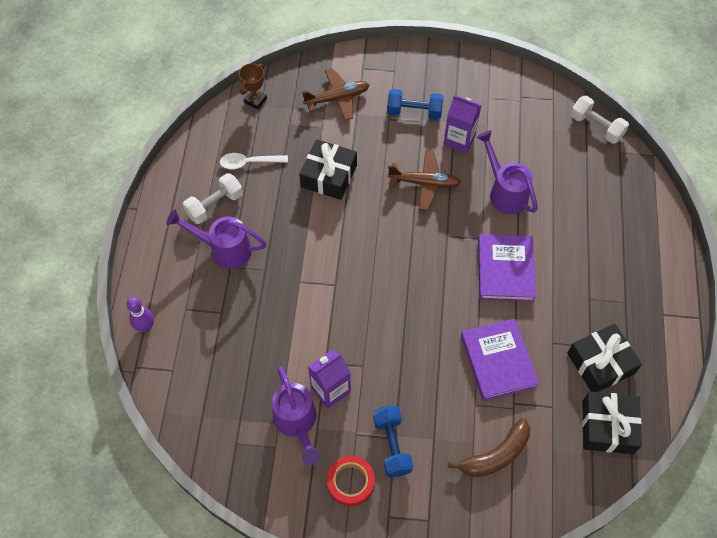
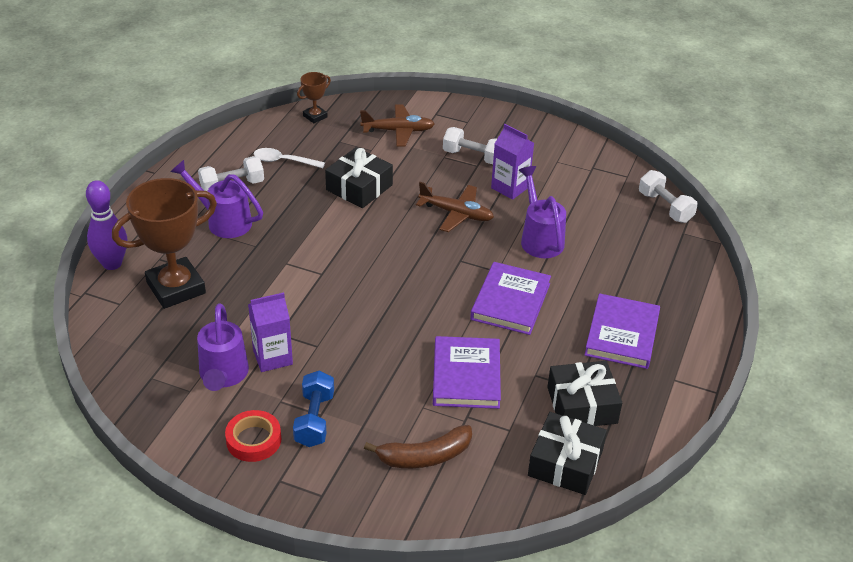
camera: 15 degrees right, 20 degrees down
purple bowling pin [127,297,154,332] -> purple bowling pin [86,180,127,270], size x1.53
blue dumbbell [387,89,444,120] -> white dumbbell [443,127,497,164]
none -> brown trophy [112,178,217,309]
none -> purple book [585,293,660,369]

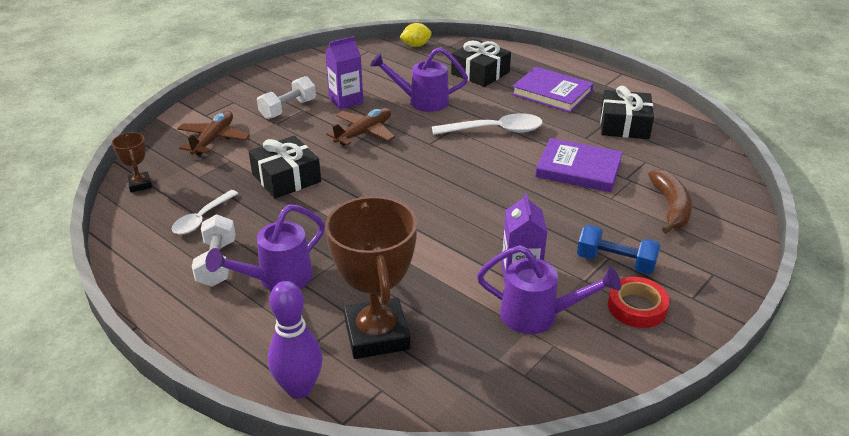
camera: 70 degrees left, 5 degrees down
purple book [470,262,551,335] -> white spoon [432,113,543,135]
black gift [528,412,607,495] -> black gift moved to [451,40,511,87]
white dumbbell [639,170,698,223] -> yellow lemon [399,23,432,47]

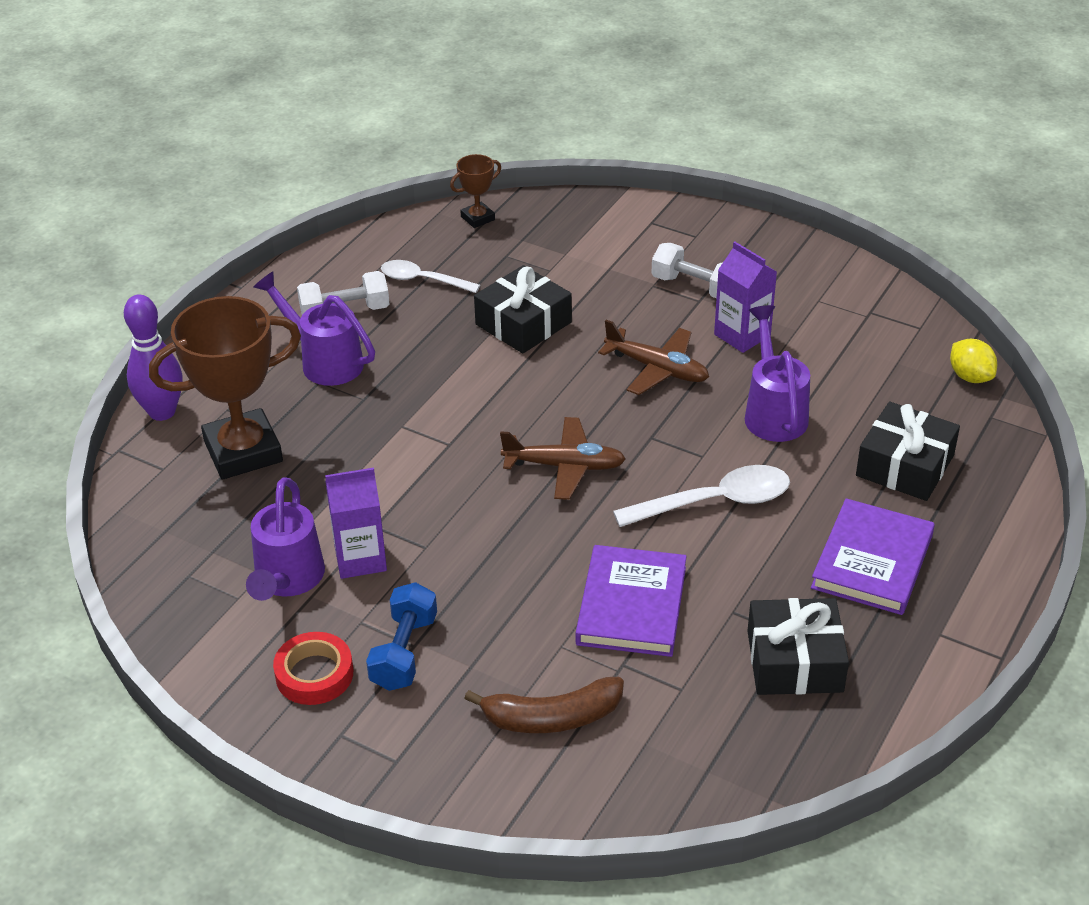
camera: 80 degrees right, 5 degrees up
brown plane [177,111,250,156] -> brown plane moved to [500,417,626,500]
white spoon [432,113,543,135] -> white spoon turned 90 degrees counterclockwise [613,465,790,527]

